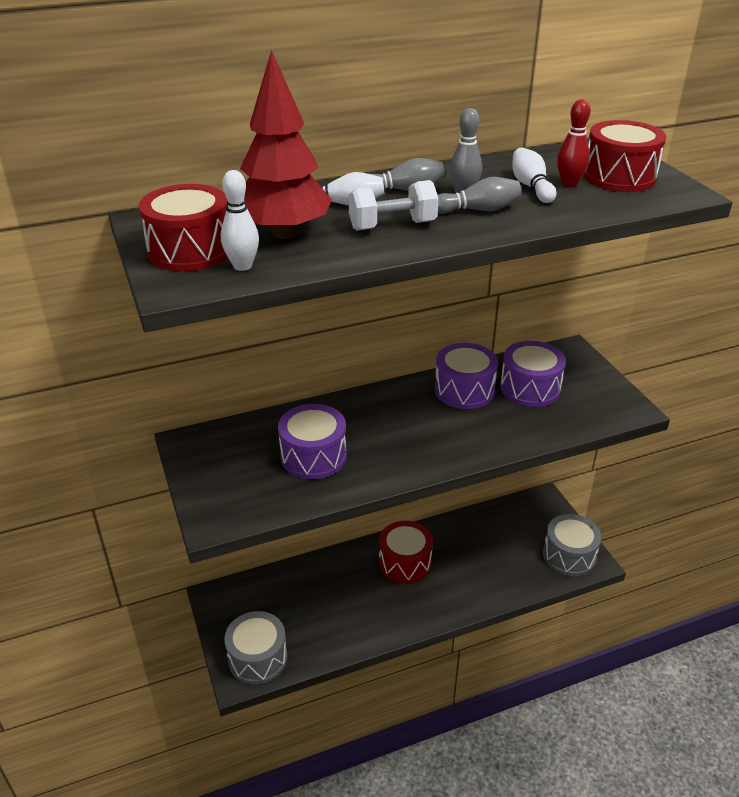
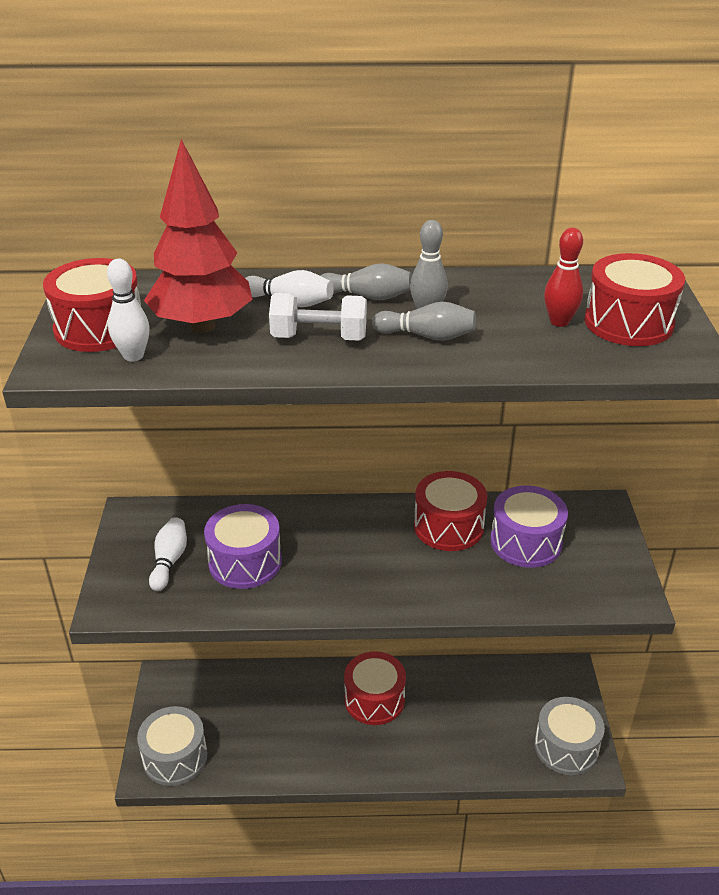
camera: 20 degrees right, 0 degrees up
purple drum [435,343,498,409] -> red drum [414,471,487,551]
white bowling pin [512,148,556,203] -> white bowling pin moved to [149,517,187,591]

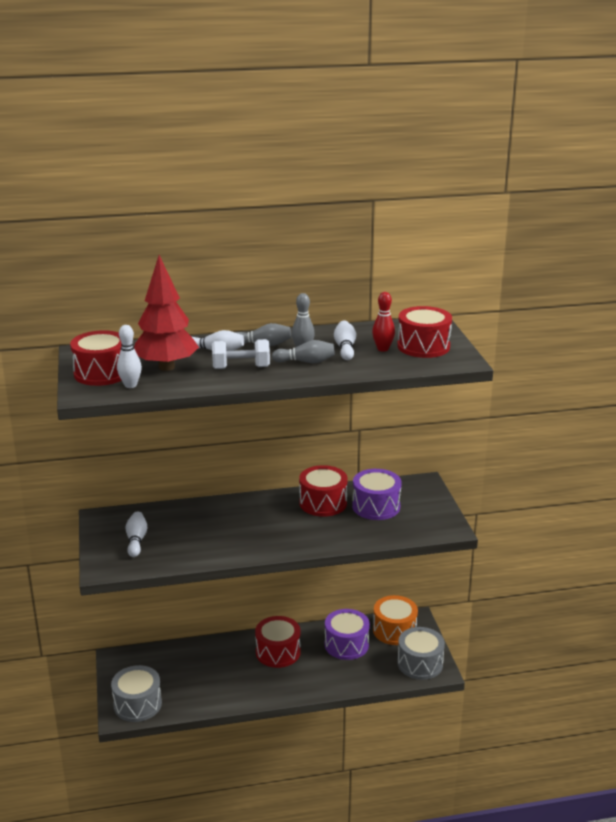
camera: 10 degrees left, 10 degrees down
purple drum [204,504,282,589] -> purple drum moved to [325,609,370,660]
none -> white bowling pin [334,320,356,360]
none -> orange drum [373,595,418,645]

